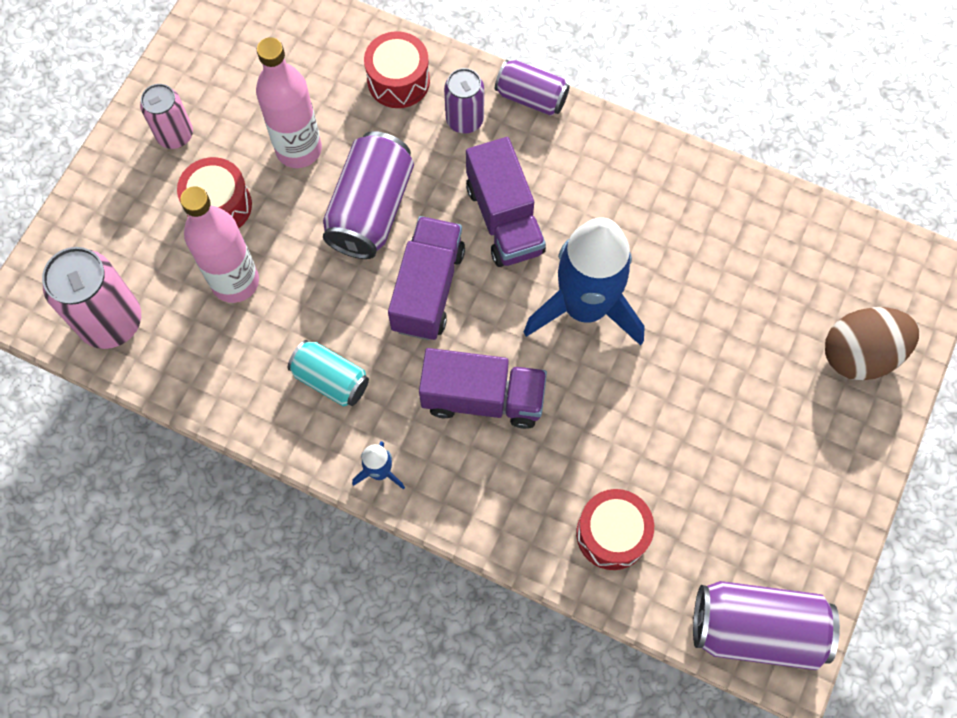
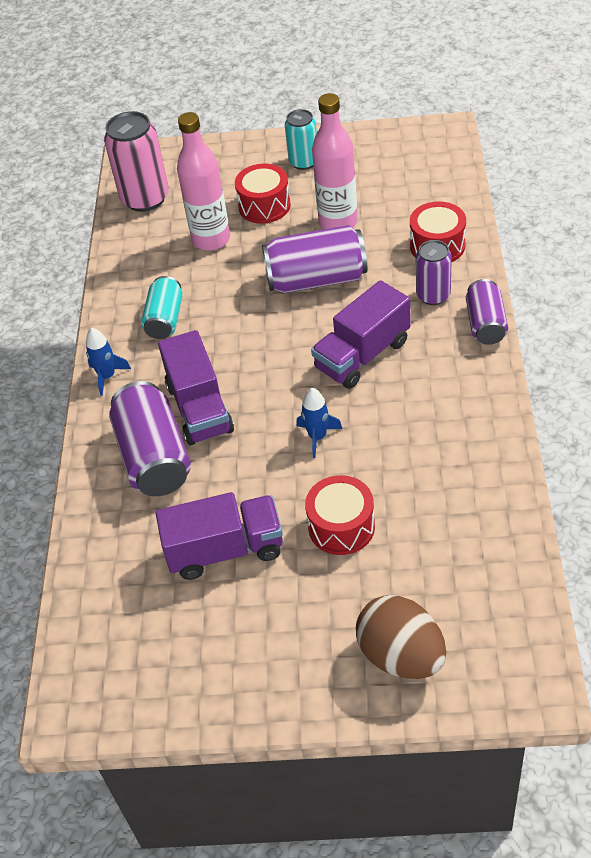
camera: 70 degrees right, 20 degrees down
pink can [140,84,193,149] -> turquoise can [285,109,317,170]
purple truck [388,216,465,340] -> purple truck moved to [156,492,283,580]
blue rocket [524,217,645,346] -> blue rocket [296,388,342,458], size x0.42
red drum [576,489,654,570] -> red drum moved to [305,475,375,555]
purple can [693,581,840,670] -> purple can moved to [109,381,191,496]

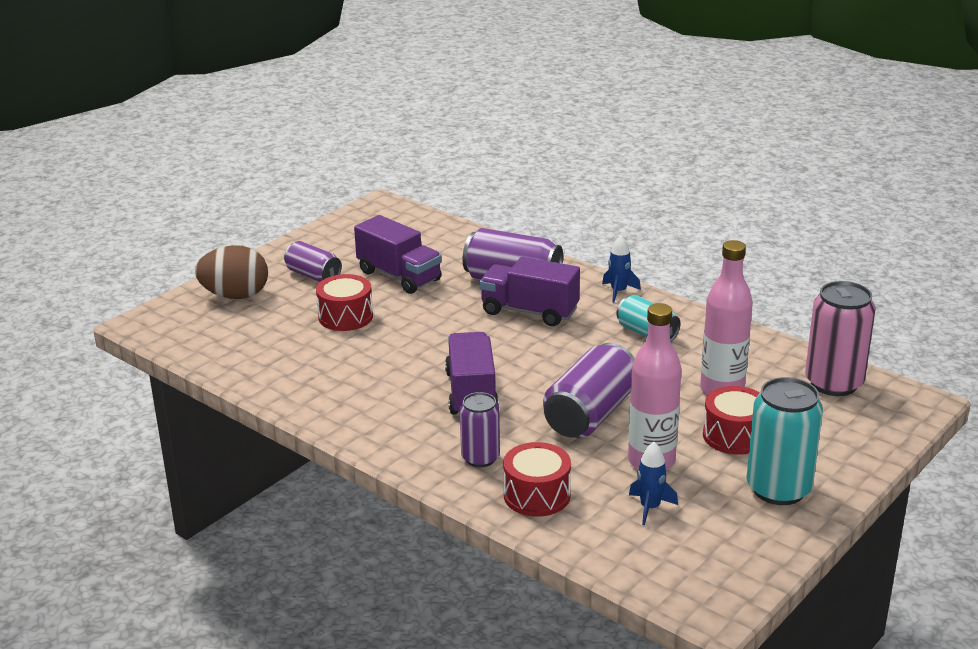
camera: 125 degrees right, 20 degrees down
purple truck [156,492,283,580] -> purple truck turned 75 degrees counterclockwise [354,215,442,294]
turquoise can [285,109,317,170] -> turquoise can [747,377,823,505], size x1.63
blue rocket [296,388,342,458] -> blue rocket moved to [629,442,678,525]
purple can [466,279,508,345] -> purple can moved to [284,241,342,282]

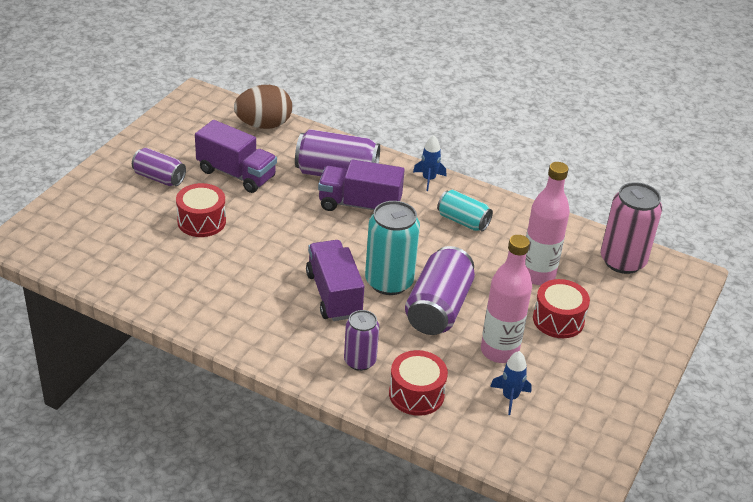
camera: 15 degrees left, 10 degrees up
brown egg [195,245,268,299] -> brown egg moved to [234,85,292,129]
turquoise can [747,377,823,505] -> turquoise can moved to [365,201,420,295]

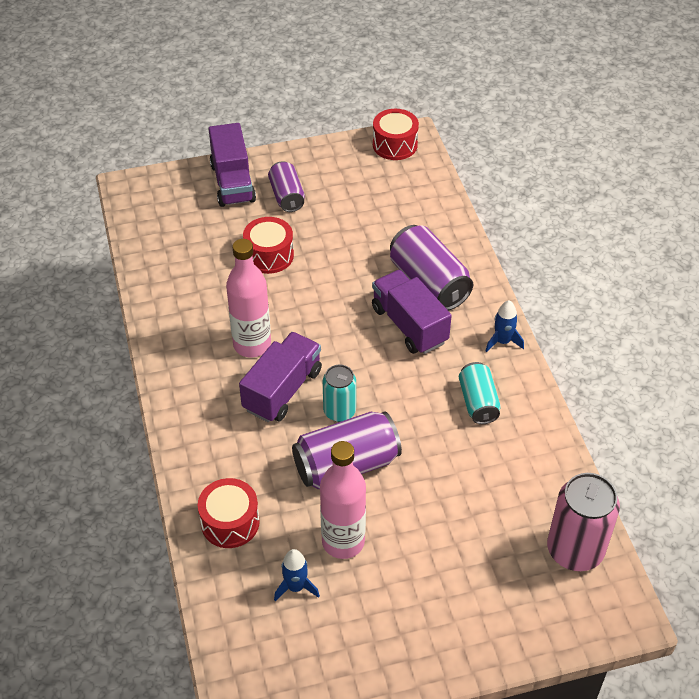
camera: 50 degrees right, 10 degrees up
purple truck [195,120,277,193] -> purple truck moved to [209,123,256,207]
brown egg [234,85,292,129] -> none
purple can [344,310,379,371] -> none
turquoise can [365,201,420,295] -> turquoise can [323,365,356,422], size x0.61
pink bottle [525,162,570,285] -> pink bottle moved to [226,239,271,358]
red drum [533,279,590,338] -> red drum moved to [373,109,419,160]

